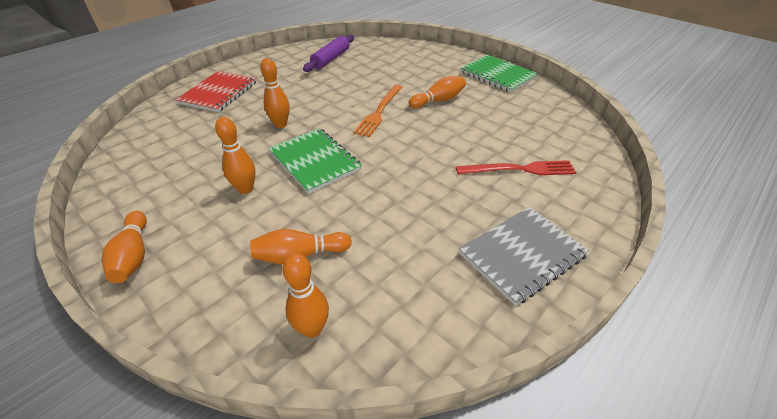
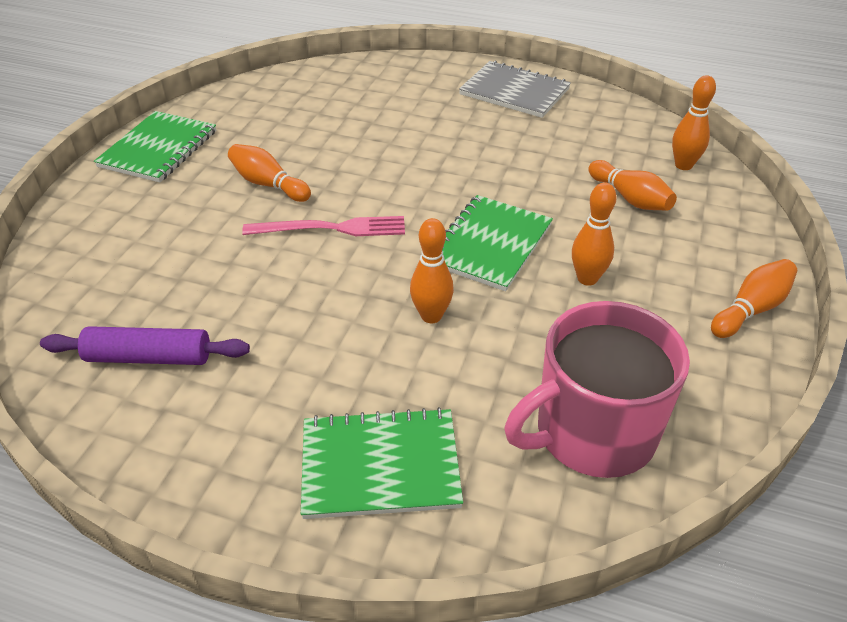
camera: 115 degrees left, 0 degrees up
red notebook [176,71,257,112] -> green notebook [301,407,463,519]
orange fork [353,85,402,137] -> pink fork [242,216,405,236]
red fork [456,160,577,175] -> none
none -> pink mug [504,301,690,478]

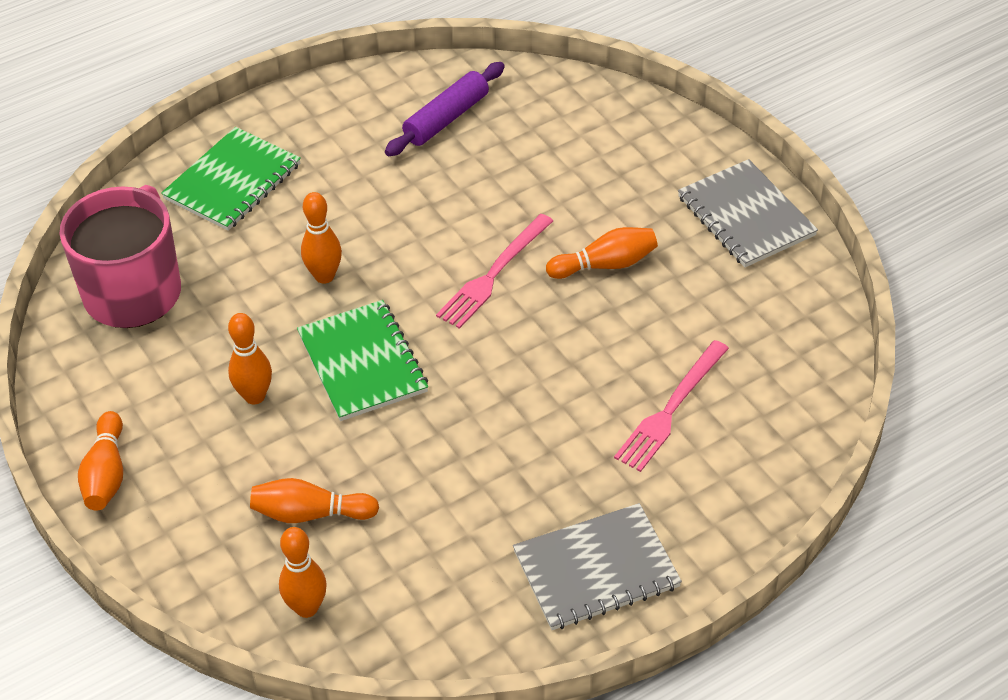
camera: 130 degrees right, 5 degrees up
green notebook [94,111,216,182] -> grey notebook [678,159,818,267]
none -> pink fork [614,340,729,472]

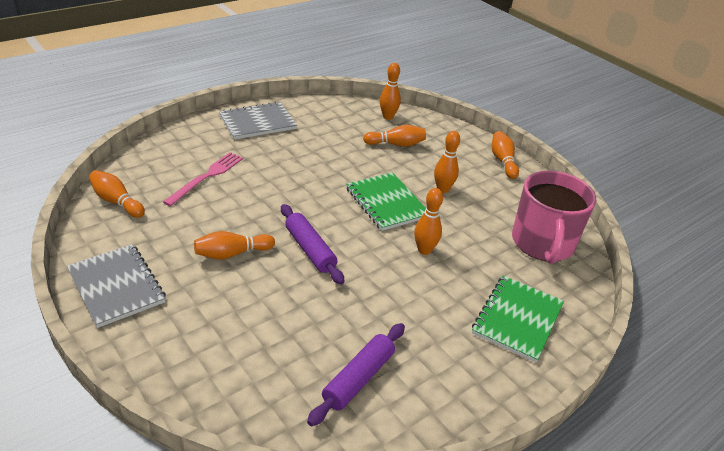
camera: 170 degrees right, 10 degrees down
pink fork [436,214,553,329] -> purple rolling pin [281,204,345,284]
none -> orange bowling pin [89,170,145,218]

